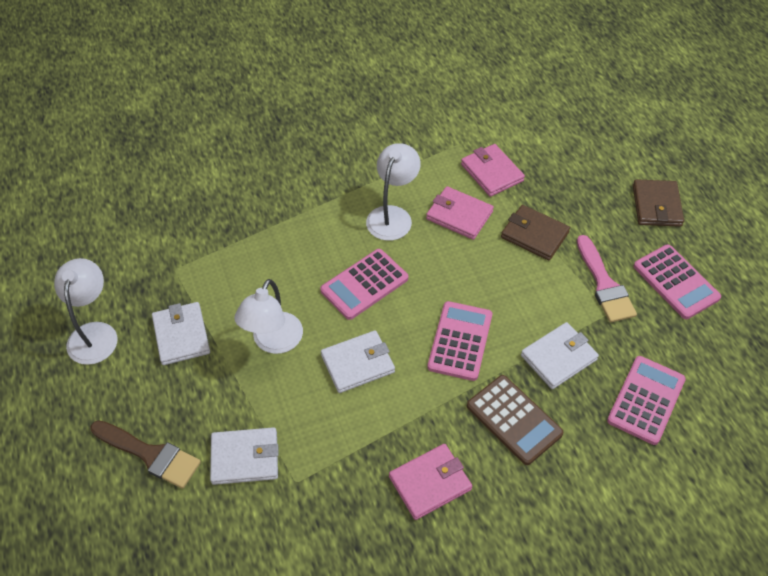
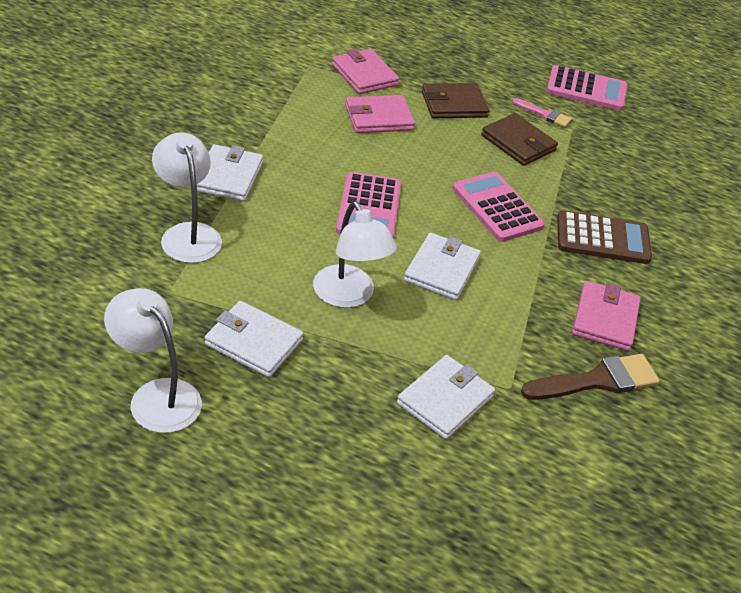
camera: 50 degrees left, 10 degrees down
brown brush [90,420,201,489] -> brown brush moved to [521,354,660,400]
white lamp [366,143,421,241] -> white lamp moved to [152,132,222,263]
pink wallet [461,144,525,197] -> pink wallet turned 45 degrees clockwise [332,49,399,94]
white wallet [521,322,599,389] -> white wallet moved to [196,144,263,201]
pink brush [577,235,637,322] -> pink brush [512,98,572,127], size x0.57
pink calculator [607,356,686,445] -> none
brown wallet [633,179,684,227] -> brown wallet moved to [481,113,558,166]

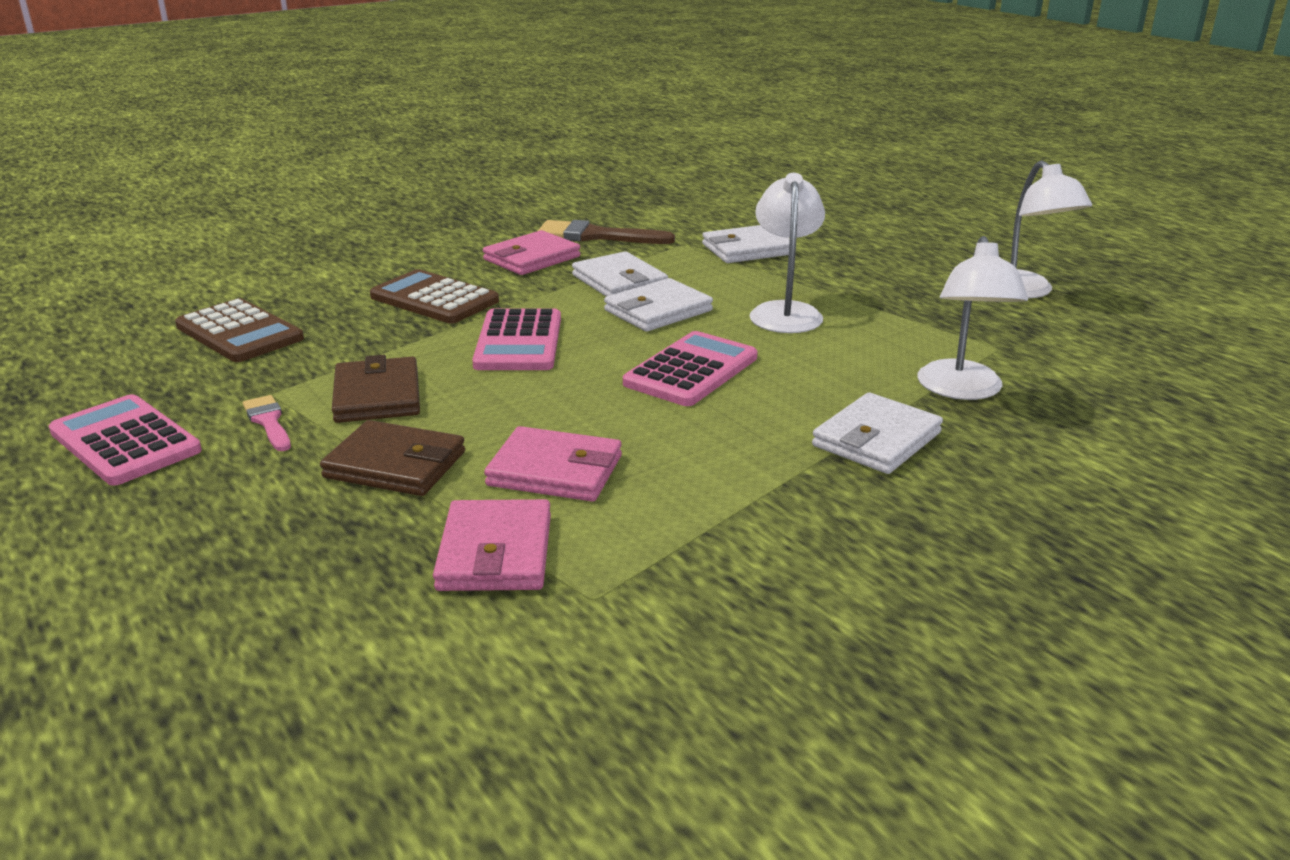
camera: 145 degrees left, 15 degrees down
white wallet [205,301,304,378] -> white wallet moved to [572,251,668,296]
none -> brown calculator [175,298,304,362]

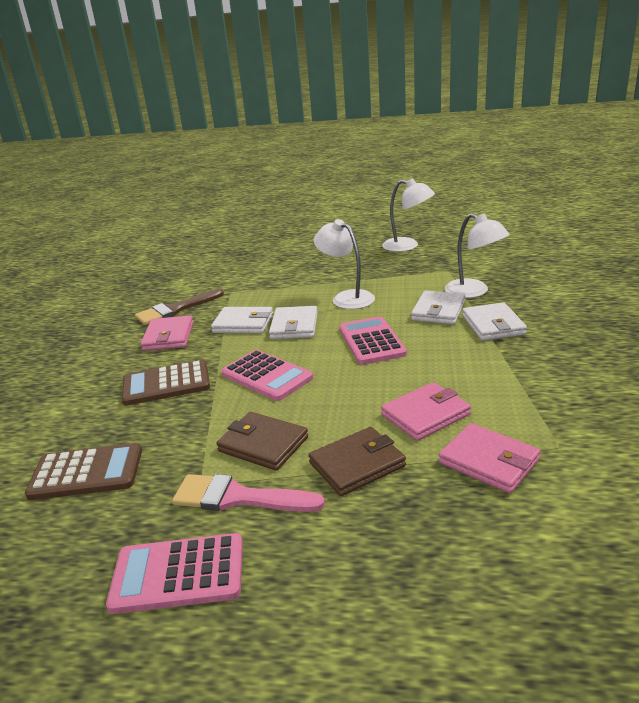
camera: 45 degrees left, 0 degrees up
pink brush [243,395,291,451] -> pink brush [172,474,325,512], size x1.75
white wallet [702,225,790,263] -> white wallet moved to [411,290,465,324]

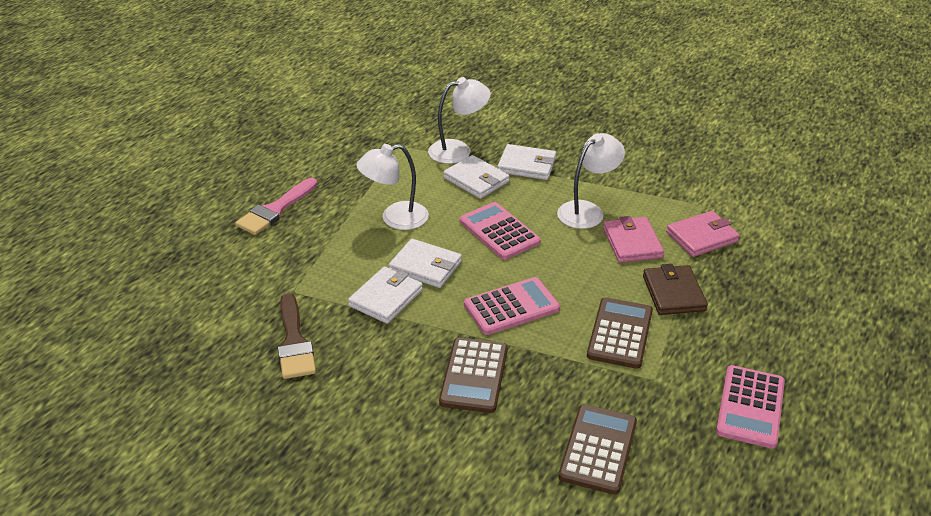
camera: 70 degrees left, 10 degrees up
pink wallet [140,315,193,351] -> none
pink brush [172,474,325,512] -> pink brush moved to [235,178,317,235]
brown wallet [216,412,308,471] -> brown calculator [587,297,653,369]
pink calculator [339,316,407,365] -> pink calculator turned 45 degrees clockwise [460,202,541,260]
white lamp [382,178,435,252] -> white lamp moved to [557,133,625,229]

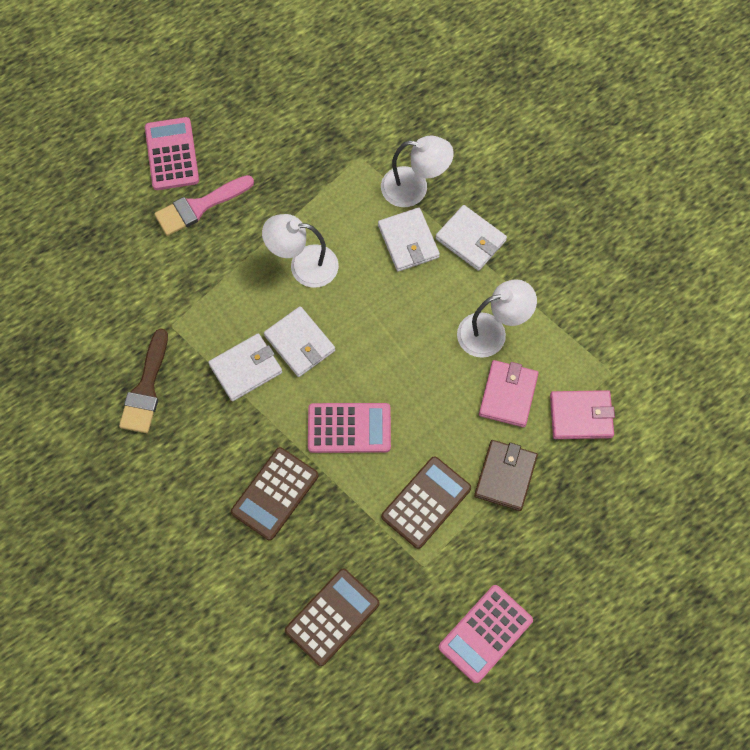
camera: 25 degrees right, 30 degrees up
pink calculator [460,202,541,260] -> pink calculator moved to [145,117,199,190]

